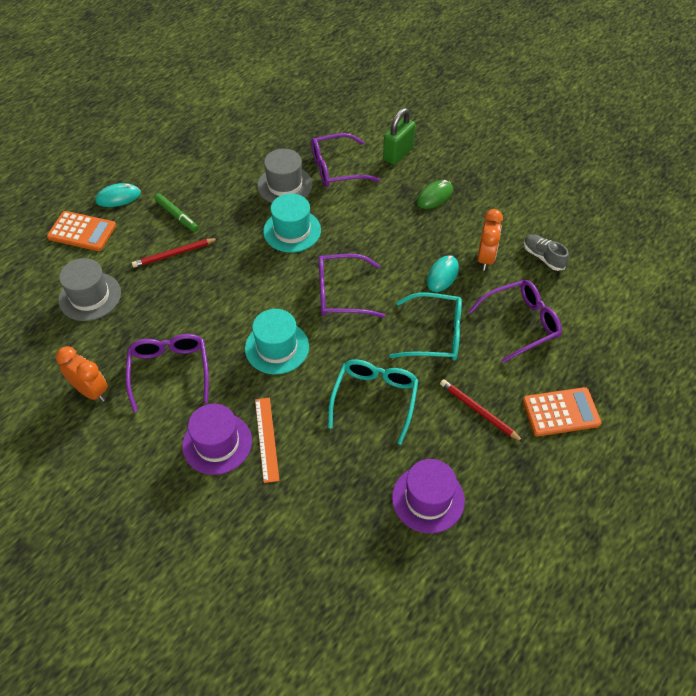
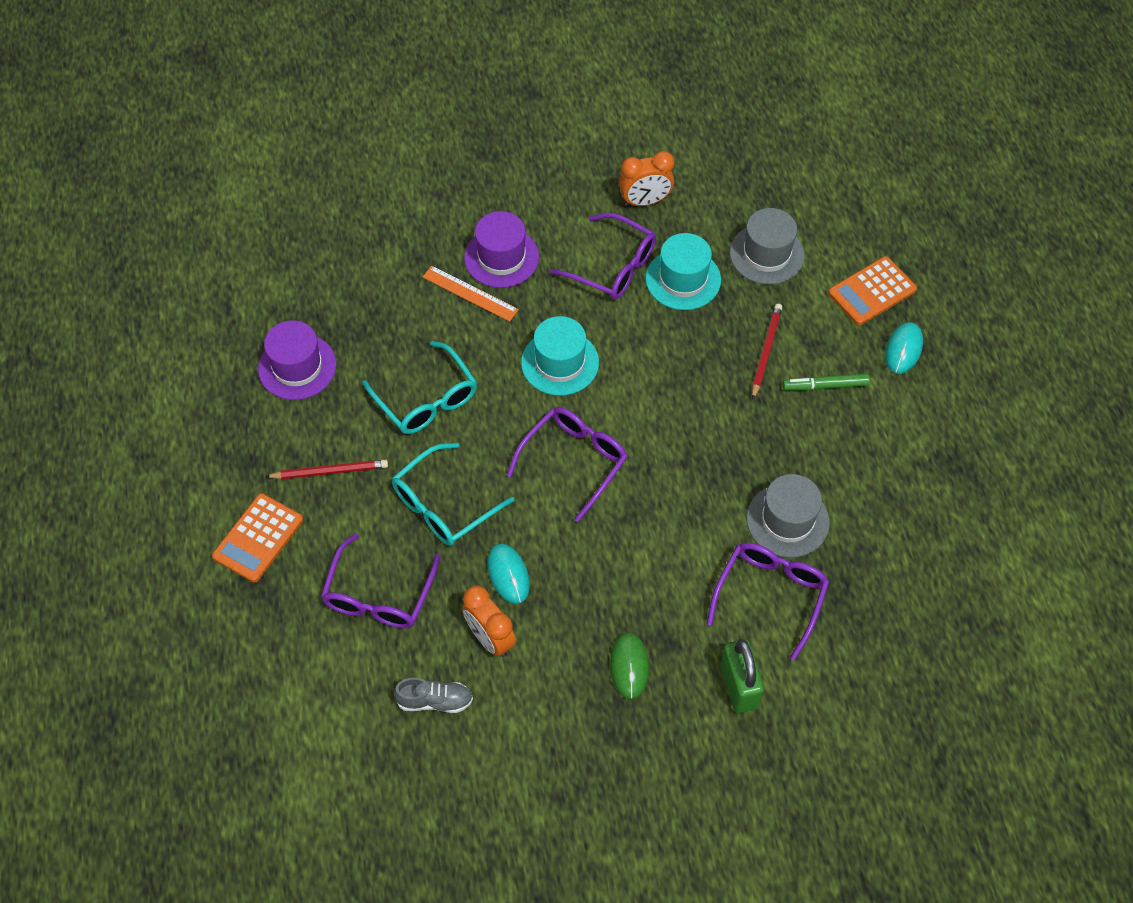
camera: 130 degrees right, 5 degrees up
turquoise hat [263,194,321,253] -> turquoise hat moved to [645,233,721,310]

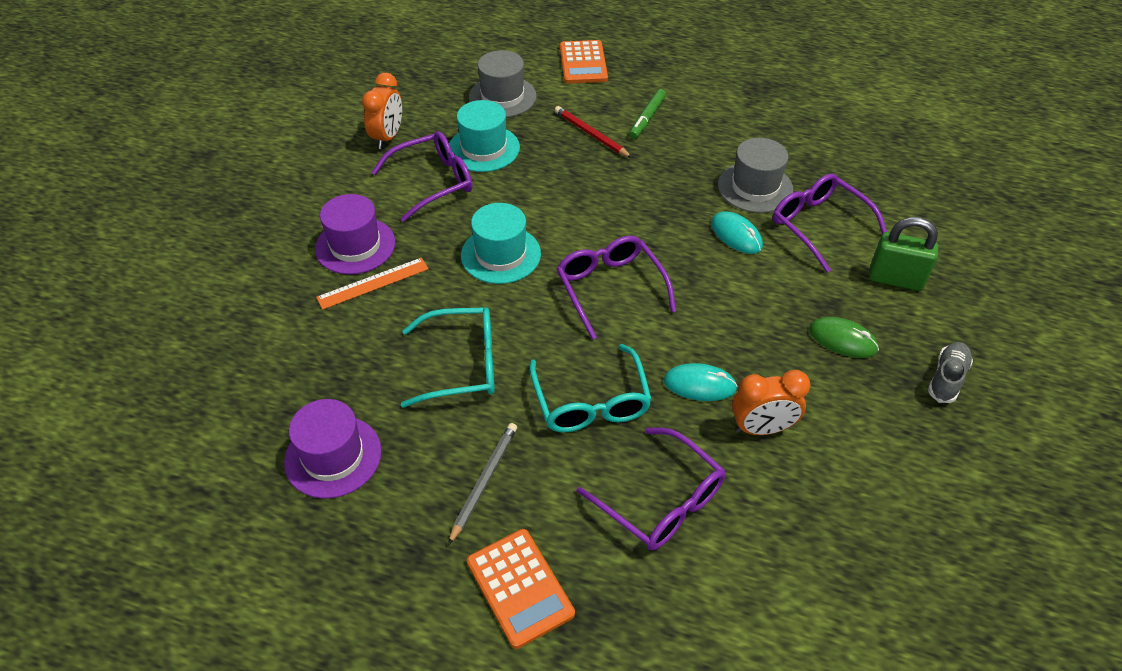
camera: 60 degrees left, 10 degrees down
red pencil [265,459,388,479] -> grey pencil [448,423,517,545]
grey shoe [393,678,473,713] -> grey shoe moved to [928,342,973,403]
turquoise mouse [885,322,923,374] -> turquoise mouse moved to [711,212,763,254]

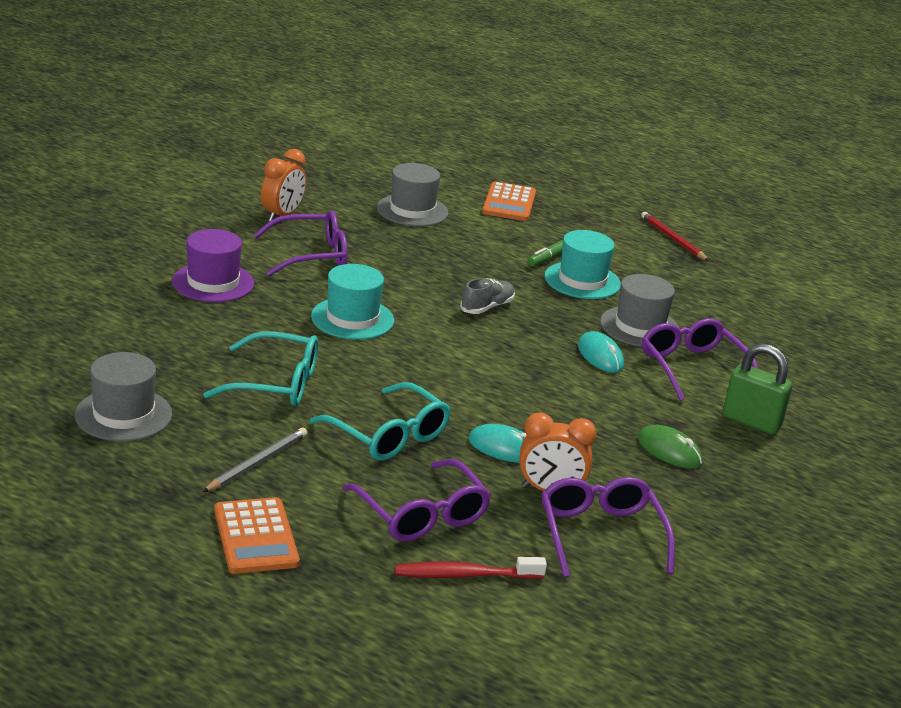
camera: 10 degrees right, 20 degrees down
purple hat [284,399,382,499] -> grey hat [75,352,172,441]
orange ruler [316,258,429,310] -> none
turquoise hat [449,100,520,172] -> turquoise hat moved to [545,230,621,299]
turquoise glasses [529,344,652,432] -> turquoise glasses turned 45 degrees counterclockwise [310,382,451,461]
red pencil [555,106,632,158] -> red pencil moved to [641,212,709,261]
purple glasses [557,236,676,340] -> purple glasses moved to [541,477,675,578]
grey shoe [928,342,973,403] -> grey shoe moved to [460,278,515,314]
none -> red toothbrush [395,557,547,579]

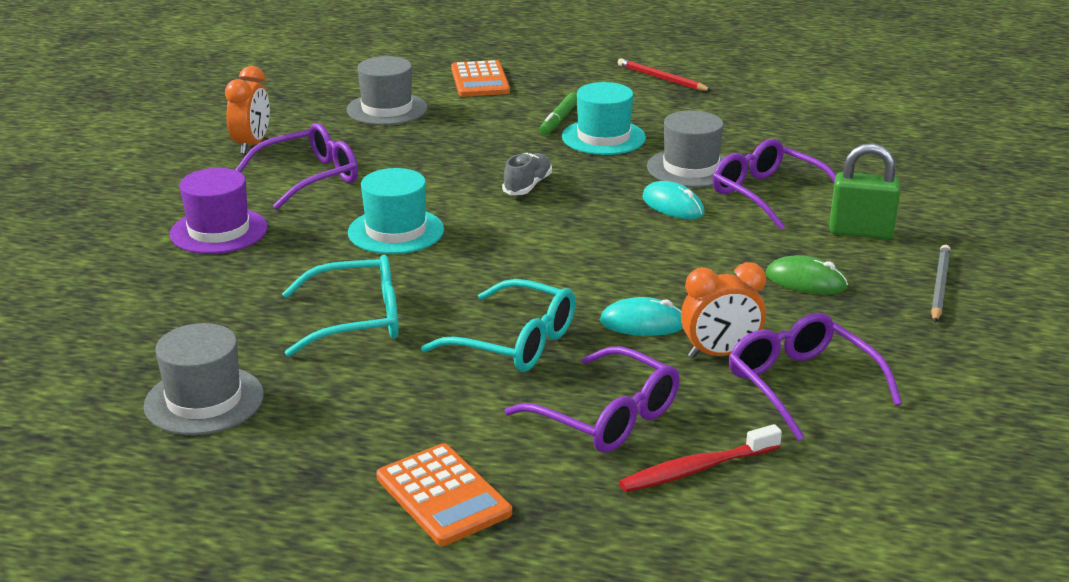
camera: 15 degrees left, 0 degrees up
grey pencil [203,427,307,492] -> grey pencil moved to [931,245,951,323]

